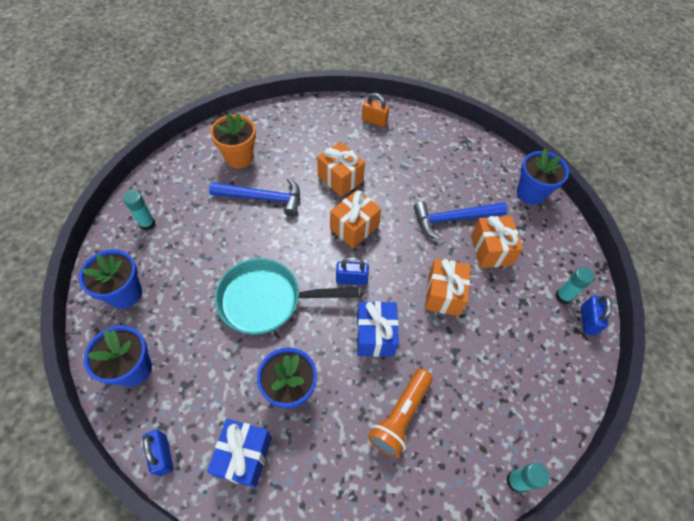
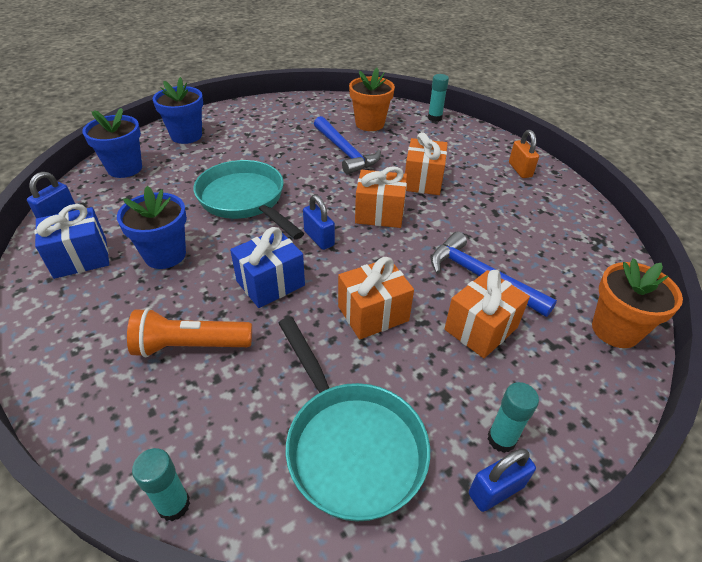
camera: 55 degrees right, 15 degrees down
turquoise glue stick [123,190,156,231] -> turquoise glue stick moved to [428,74,449,122]
blue flower pot [517,149,569,205] -> orange flower pot [592,258,683,348]
none -> turquoise pan [278,317,430,522]

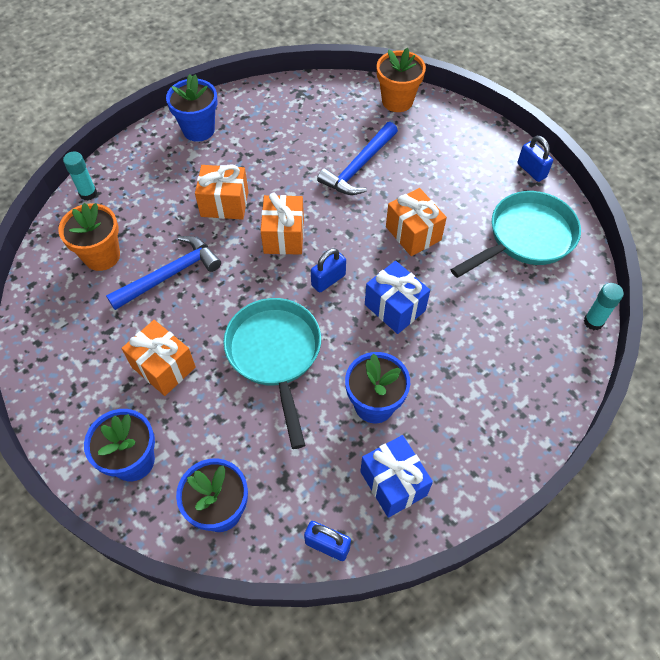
camera: 95 degrees left, 15 degrees up
orange flashlight [127,308,252,357] -> none
turquoise pan [194,160,304,240] -> turquoise pan turned 120 degrees clockwise [223,298,321,449]
orange gift [444,270,530,358] -> orange gift moved to [121,320,196,396]
turquoise glue stick [488,382,539,453] -> none
orange padlock [509,130,539,178] -> blue flower pot [166,74,217,142]

